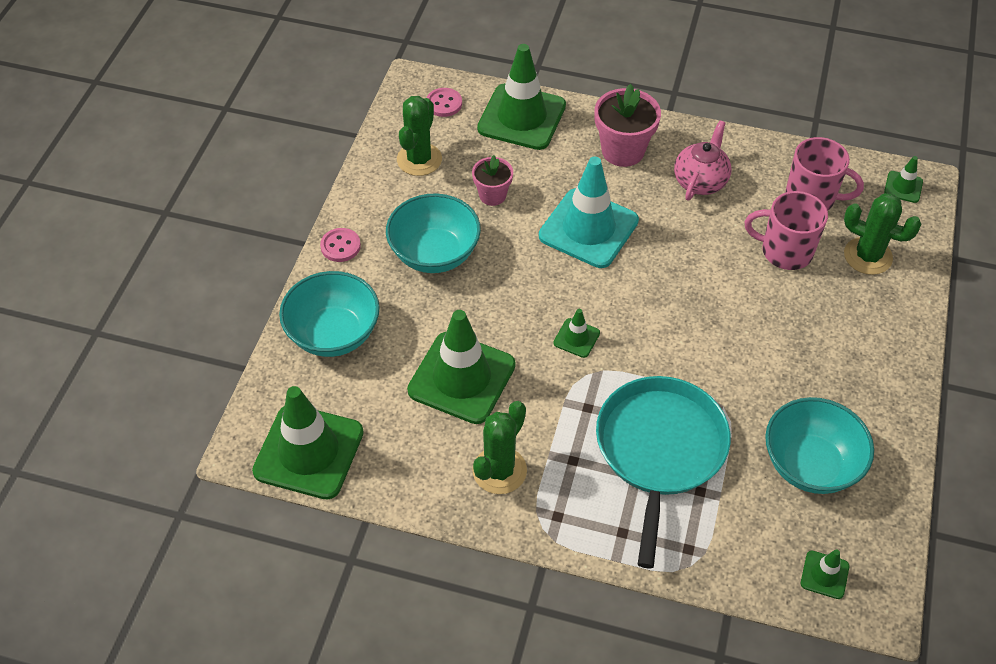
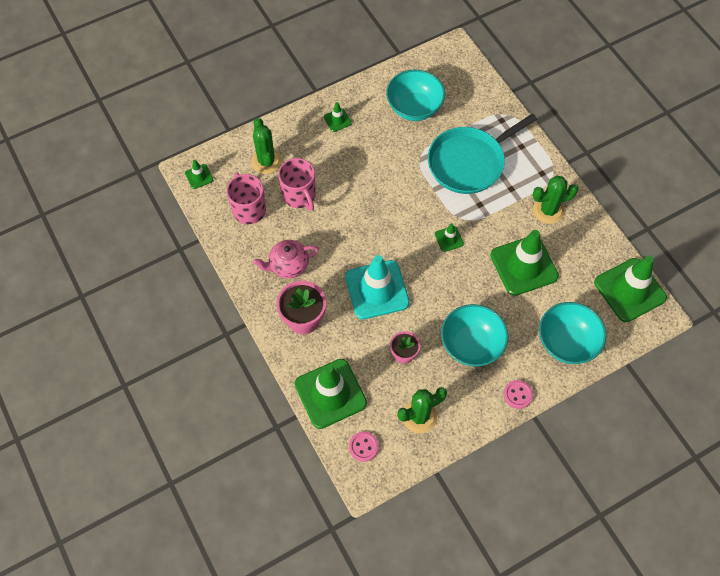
camera: 135 degrees left, 10 degrees up
green traffic cone [801,549,849,599] -> green traffic cone moved to [324,102,352,132]

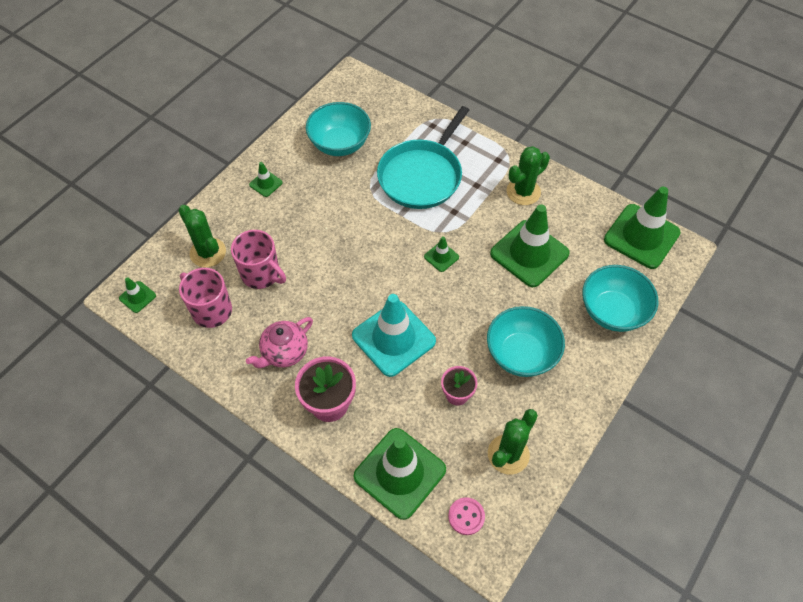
camera: 25 degrees left, 5 degrees down
pink button [503,380,533,409] -> none

